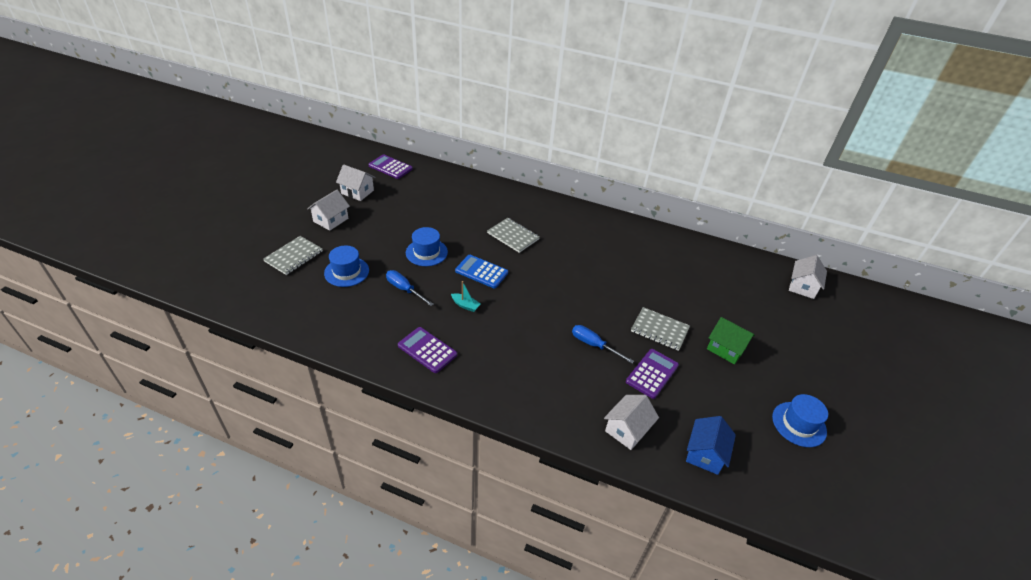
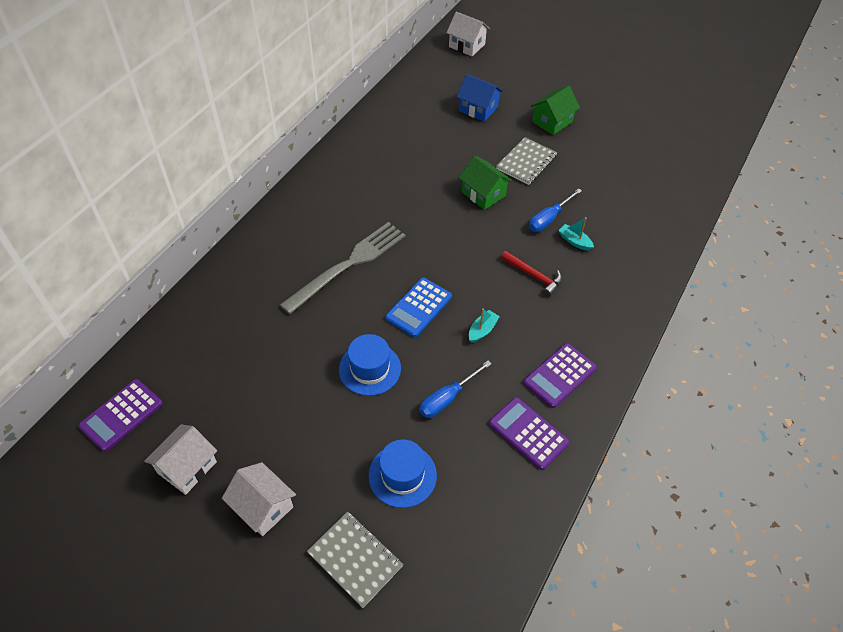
camera: 80 degrees left, 10 degrees up
grey notebook [487,218,540,253] -> grey fork [280,222,406,314]
white house [604,395,659,450] -> none
purple calculator [626,349,679,399] -> purple calculator moved to [489,397,570,470]
blue house [686,416,736,475] -> blue house moved to [456,74,503,122]
blue hat [772,394,828,447] -> none
none -> green house [459,155,512,210]
none -> red hammer [501,251,562,297]
none -> turquoise boat [558,217,594,251]

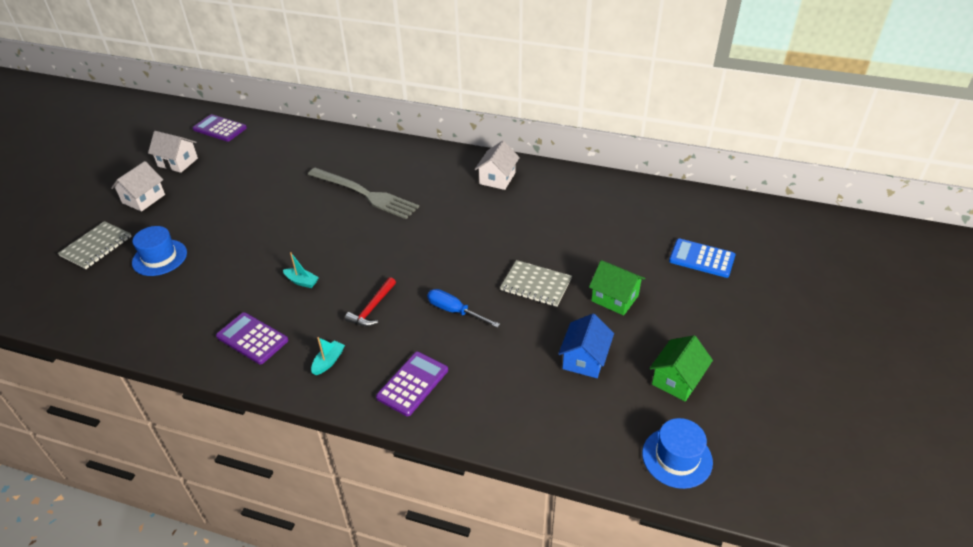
camera: 80 degrees right, 10 degrees down
blue hat [339,334,401,396] -> blue hat moved to [642,418,713,489]
blue calculator [385,278,452,337] -> blue calculator moved to [669,239,736,278]
blue screwdriver [419,361,492,418] -> none
white house [446,12,490,56] -> white house moved to [475,140,520,190]
blue house [456,74,503,122] -> blue house moved to [558,314,614,378]
green house [459,155,512,210] -> green house moved to [649,335,713,402]
purple calculator [489,397,570,470] -> purple calculator moved to [376,352,448,416]
turquoise boat [558,217,594,251] -> turquoise boat moved to [311,337,345,375]

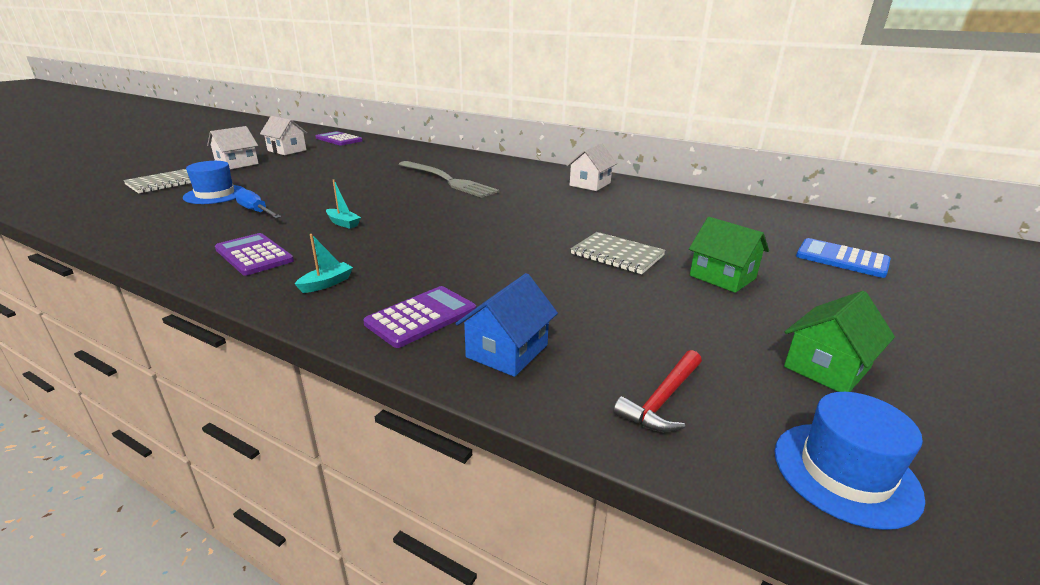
camera: 10 degrees right, 15 degrees down
red hammer [345,277,396,327] -> red hammer moved to [614,350,702,432]
blue screwdriver [427,289,500,328] -> blue screwdriver moved to [235,188,281,218]
blue house [558,314,614,378] -> blue house moved to [455,273,558,377]

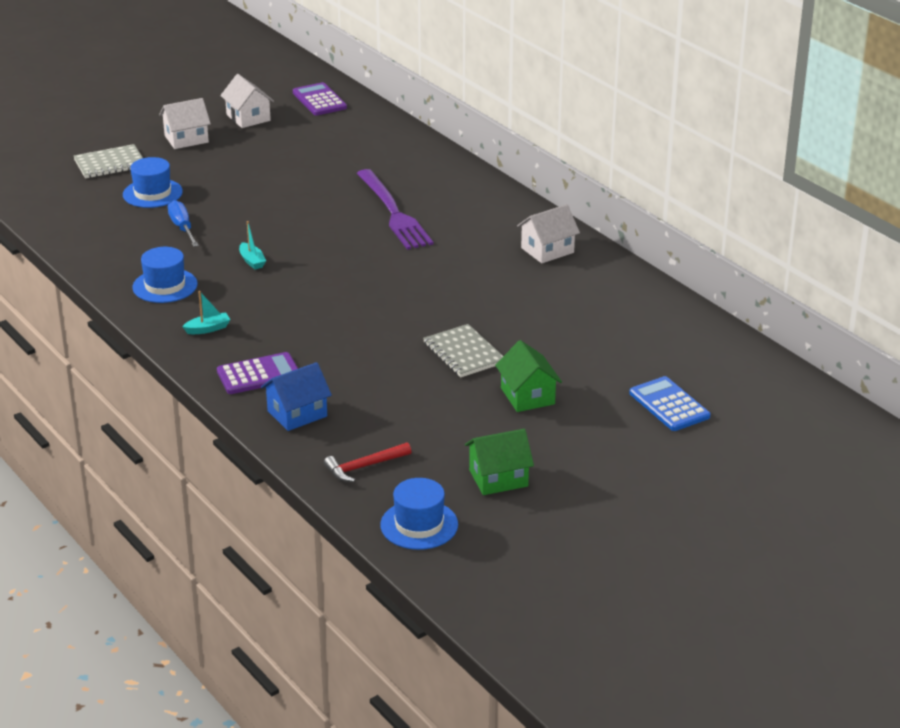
camera: 25 degrees right, 5 degrees up
purple calculator [215,233,294,276] -> blue hat [133,247,198,303]
grey fork [398,161,500,198] -> purple fork [356,169,433,250]

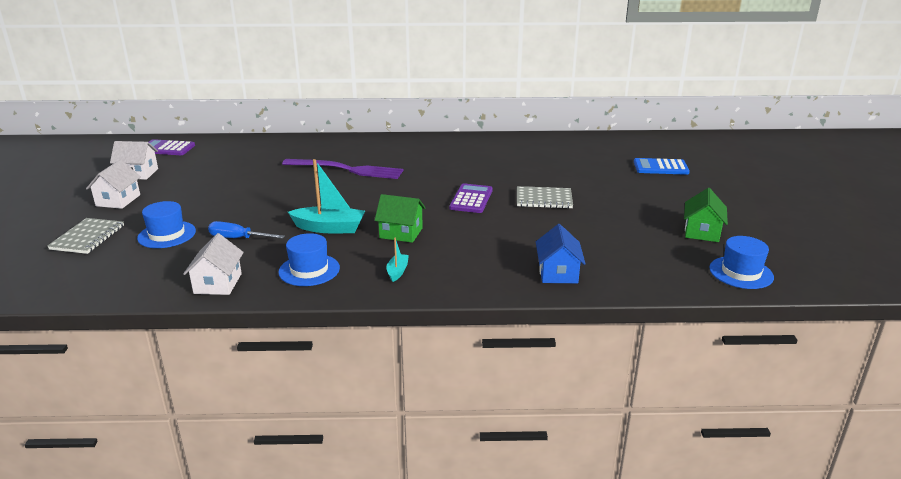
camera: 55 degrees left, 5 degrees down
purple calculator [217,352,298,394] -> purple calculator moved to [449,183,493,213]
turquoise boat [239,221,266,270] -> turquoise boat [288,159,365,233], size x1.97
red hammer [324,442,412,482] -> none
green house [495,340,562,412] -> green house moved to [375,194,426,243]
white house [517,204,580,263] -> white house moved to [183,233,244,295]

